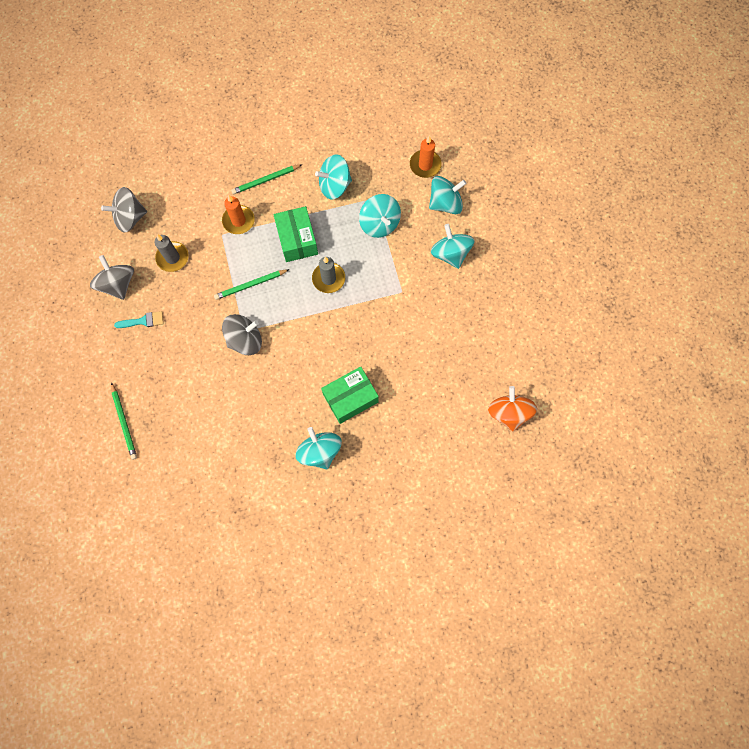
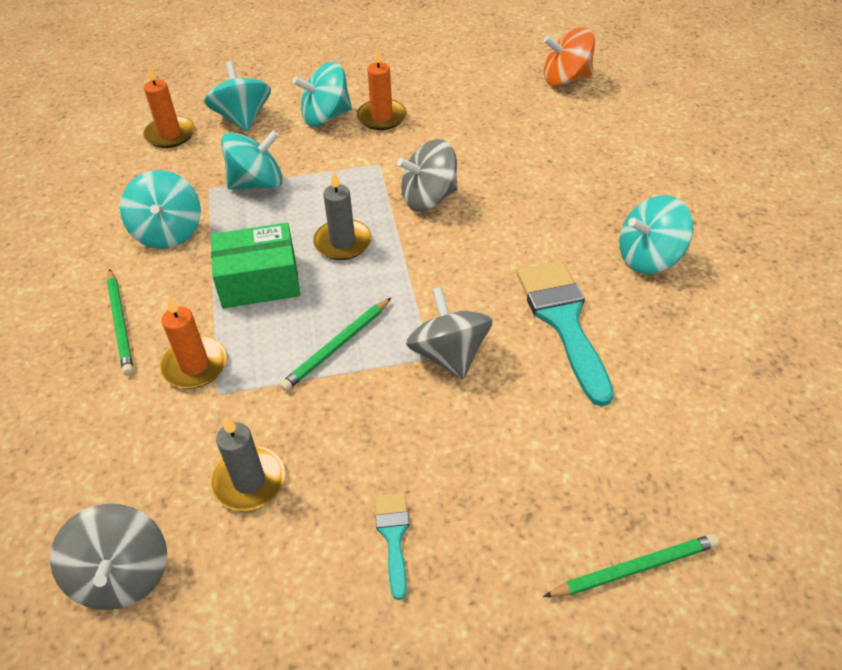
camera: 85 degrees left, 25 degrees down
grey spinning top [90,255,134,300] -> grey spinning top moved to [397,139,458,211]
green pencil [214,269,290,300] -> green pencil turned 60 degrees clockwise [280,298,391,391]
green box [321,367,379,424] -> none
none -> orange candle [357,47,406,130]
none -> turquoise brush [517,261,614,406]

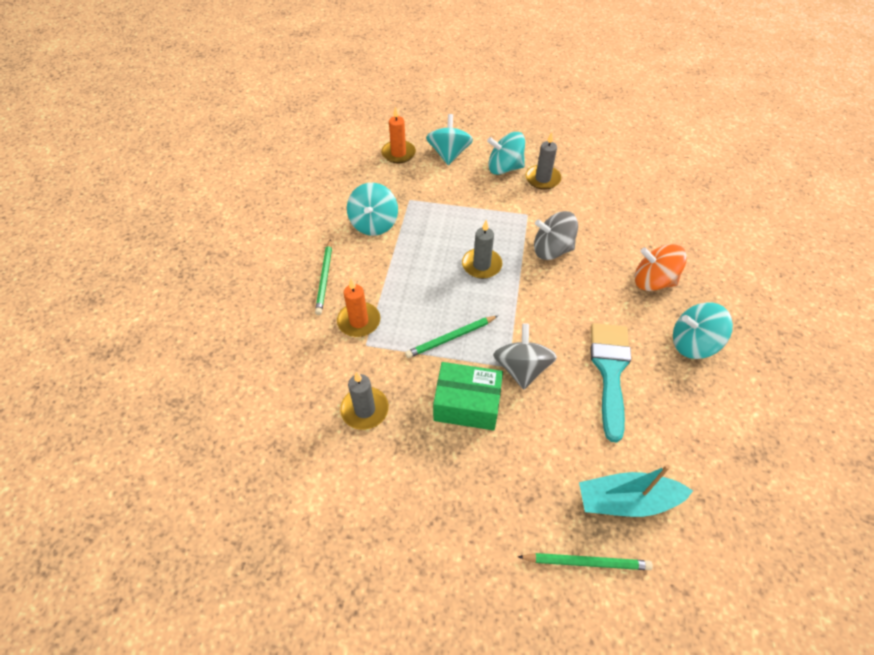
camera: 20 degrees right, 5 degrees up
grey spinning top [50,504,167,610] -> none
green box [210,223,300,308] -> green box moved to [433,362,503,430]
turquoise spinning top [221,130,283,190] -> none
orange candle [357,47,406,130] -> grey candle [525,132,561,190]
turquoise brush [375,493,409,600] -> none
orange spinning top [544,27,595,86] -> orange spinning top moved to [635,244,687,291]
none -> turquoise boat [579,465,693,517]

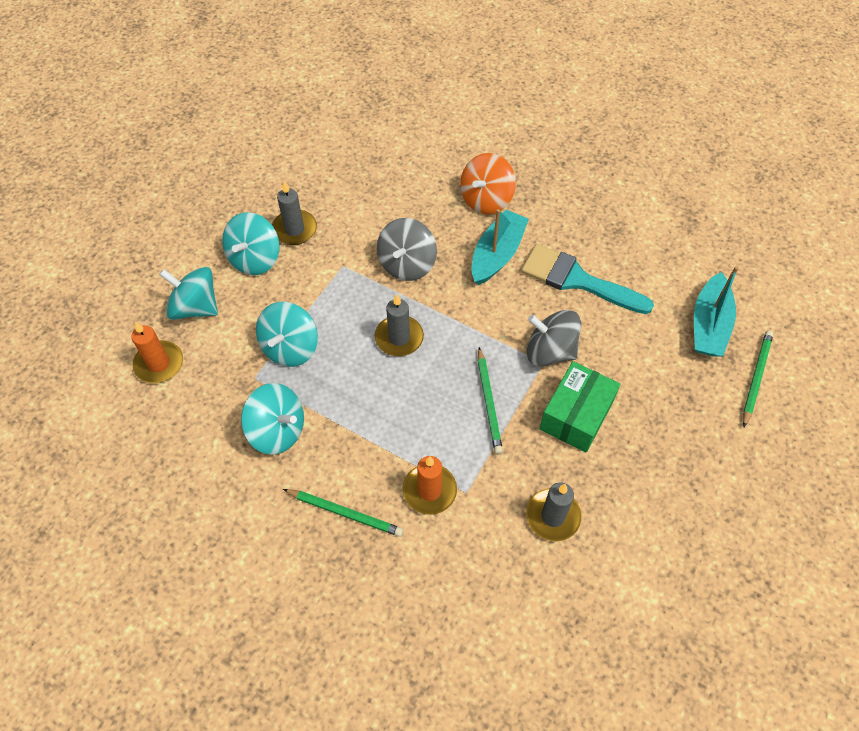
camera: 70 degrees left, 5 degrees up
turquoise spinning top [673,302,733,359] -> turquoise spinning top moved to [256,302,318,367]
none -> turquoise boat [472,209,529,285]

